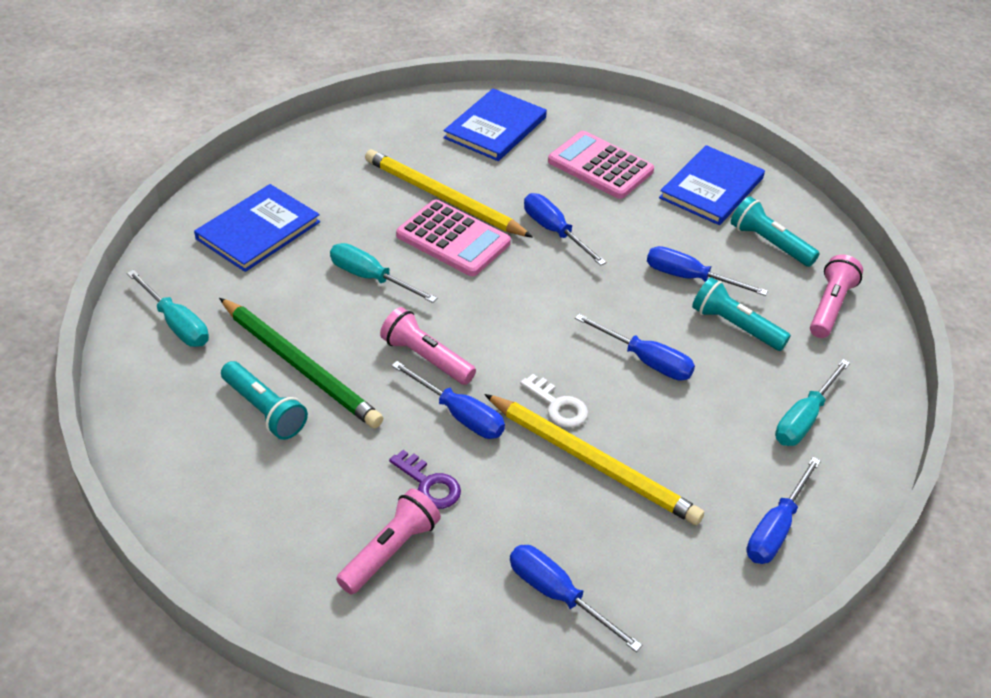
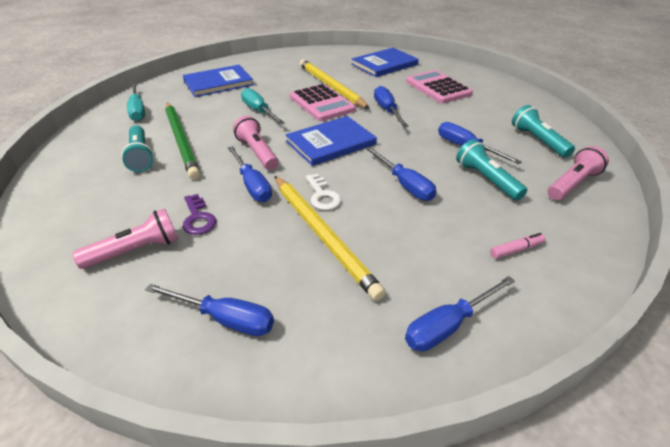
camera: 25 degrees right, 5 degrees down
blue screwdriver [510,545,642,652] -> blue screwdriver turned 135 degrees clockwise [145,284,274,336]
blue book [659,145,765,225] -> blue book moved to [286,116,377,166]
turquoise screwdriver [775,359,850,446] -> pink marker [490,233,546,259]

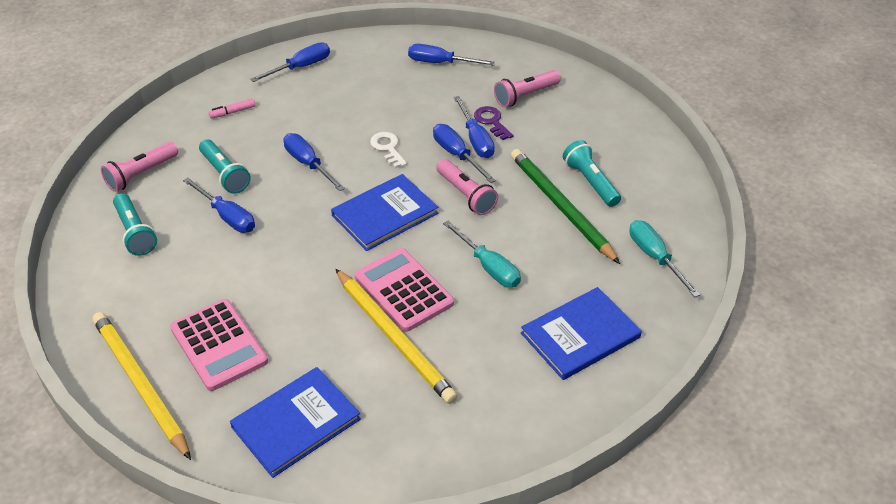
camera: 175 degrees right, 5 degrees up
yellow pencil [275,176,386,301] -> yellow pencil moved to [92,312,191,460]
blue screwdriver [374,86,408,127] -> blue screwdriver moved to [454,96,495,158]

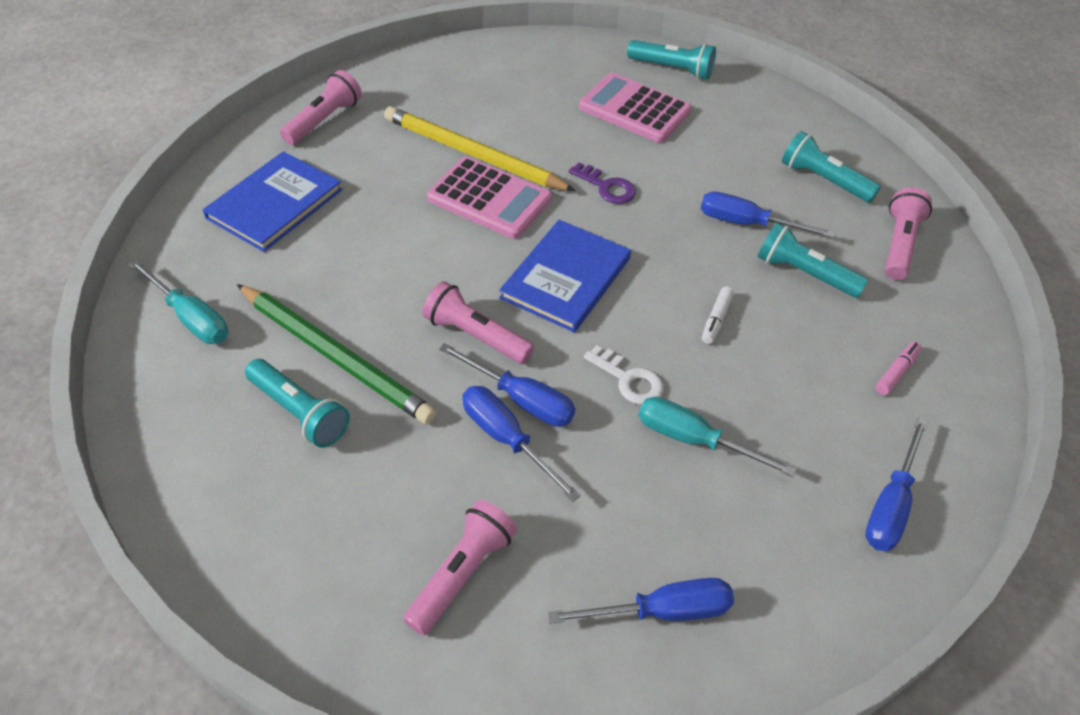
camera: 155 degrees right, 5 degrees up
yellow pencil [92,312,191,460] -> turquoise flashlight [627,40,716,80]
blue book [230,367,361,478] -> none
blue screwdriver [283,133,345,191] -> white marker [702,287,734,344]
turquoise screwdriver [443,221,521,288] -> turquoise screwdriver moved to [639,397,797,477]
purple key [474,106,513,140] -> purple key moved to [569,163,636,204]
none -> pink flashlight [280,70,362,145]

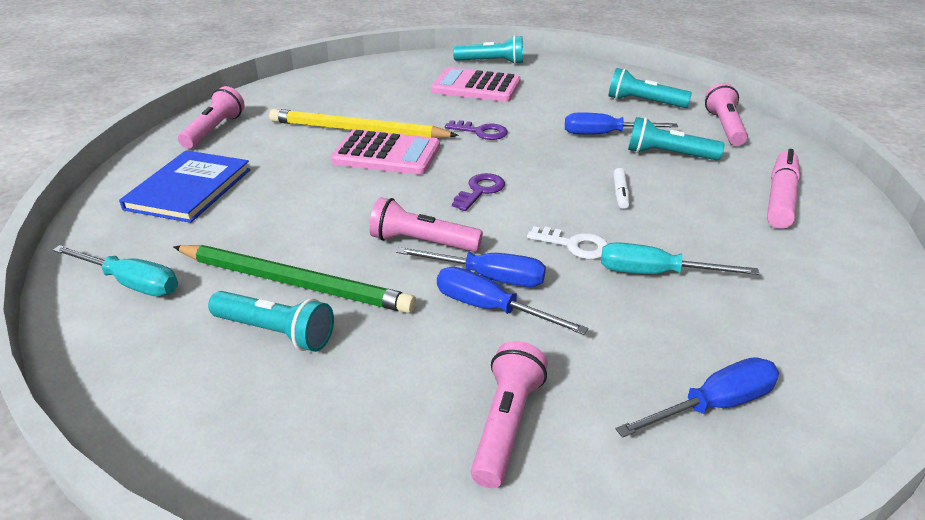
camera: 15 degrees left, 15 degrees down
blue book [500,220,631,332] -> purple key [452,173,505,211]
blue screwdriver [865,418,928,552] -> none
pink marker [876,342,922,395] -> pink marker [767,149,800,229], size x1.97

